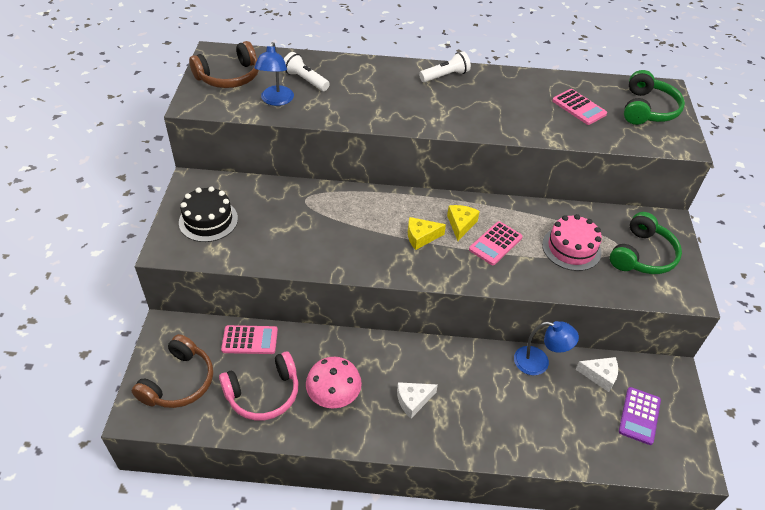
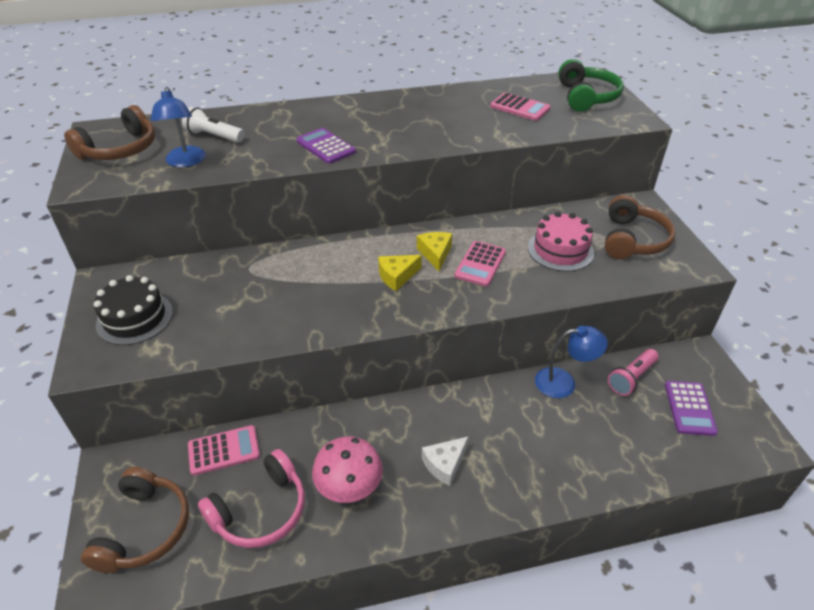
camera: 15 degrees left, 5 degrees down
white flashlight [419,51,471,82] -> none
white cheese [575,357,618,392] -> pink flashlight [608,349,659,396]
green headphones [610,212,682,274] -> brown headphones [605,195,676,259]
none -> purple calculator [296,128,356,164]

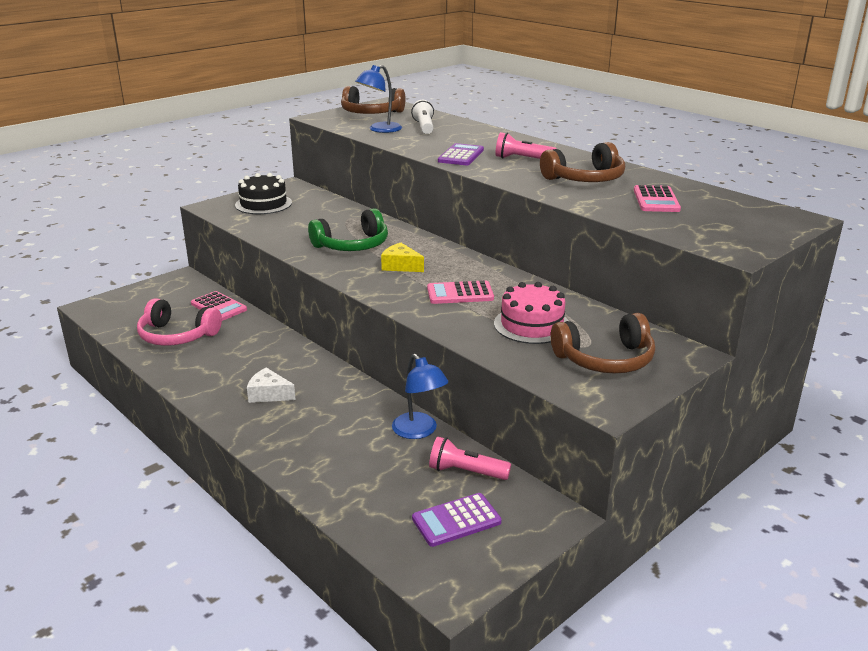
camera: 60 degrees right, 15 degrees down
brown headphones [81,467,189,573] -> brown headphones moved to [540,142,625,182]
pink mushroom [312,436,383,503] -> none
yellow cheese [417,232,452,271] -> none
green headphones [558,59,624,112] -> green headphones moved to [308,208,388,251]
none -> pink flashlight [495,132,557,159]

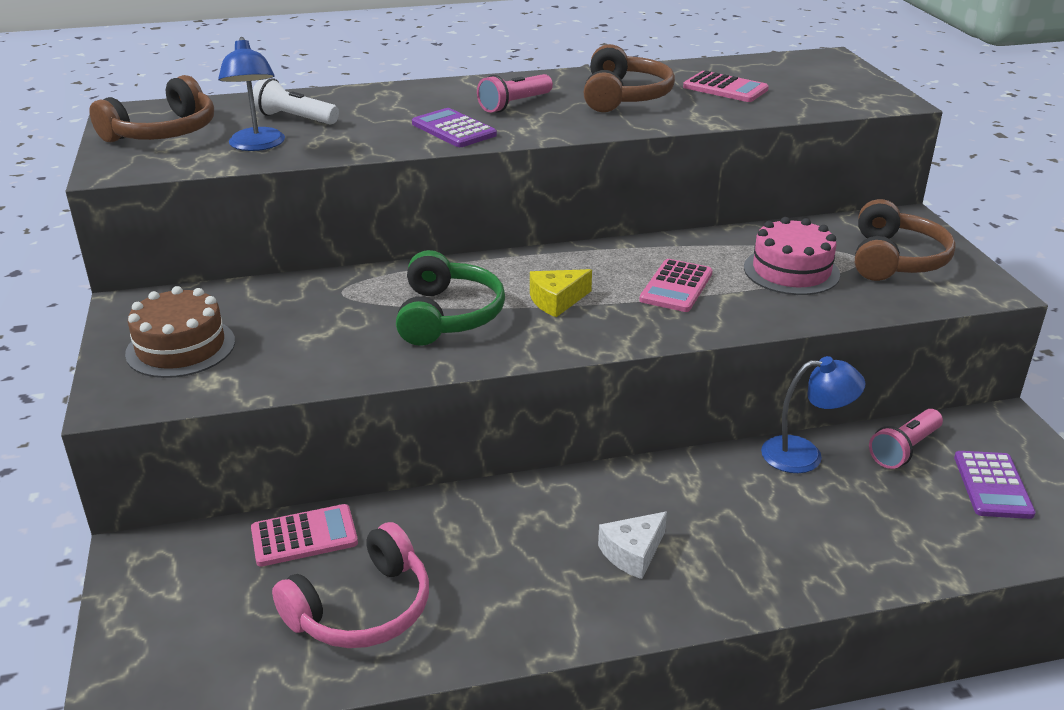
camera: 60 degrees left, 5 degrees up
black cake [235,173,292,214] -> brown cake [125,286,235,378]

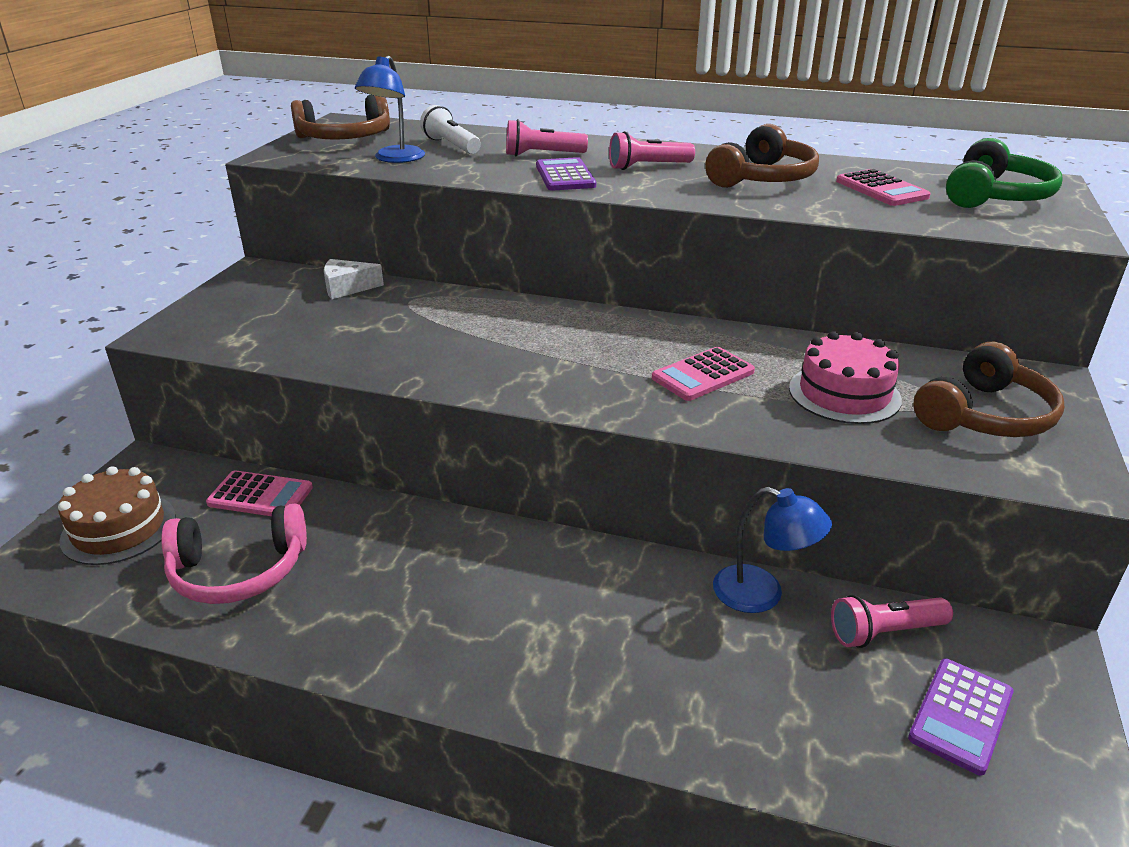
camera: 30 degrees right, 0 degrees up
brown cake [125,286,235,378] -> brown cake moved to [58,466,176,565]
green headphones [396,250,505,346] -> green headphones moved to [946,138,1063,208]
yellow cheese [530,269,592,317] -> none
white cheese [598,512,667,579] -> white cheese moved to [324,259,384,299]
none -> pink flashlight [506,119,588,157]

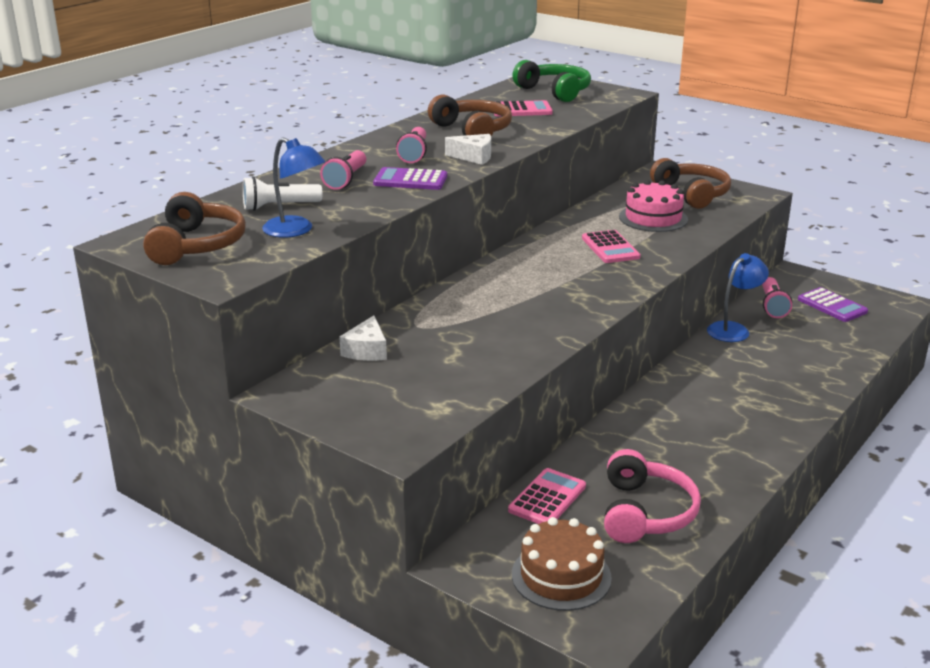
camera: 70 degrees left, 5 degrees down
none -> white cheese [445,134,491,165]

